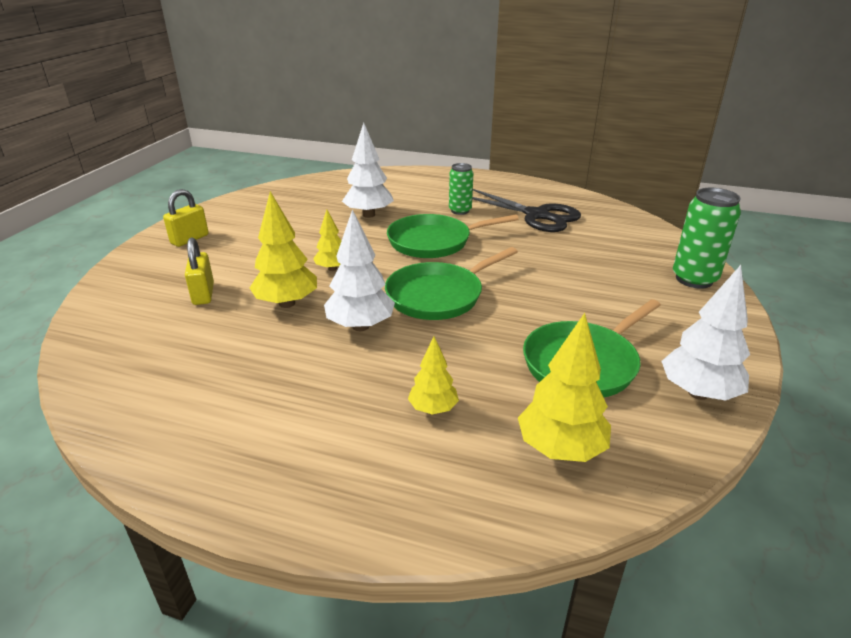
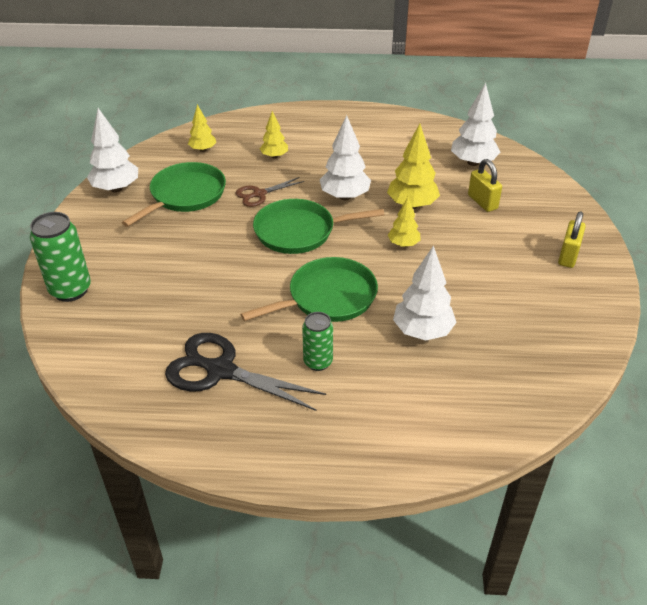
camera: 165 degrees right, 10 degrees up
green pan [385,247,518,320] -> green pan turned 135 degrees counterclockwise [253,199,384,254]
yellow tree [518,313,611,462] -> yellow tree [188,104,216,152], size x0.60
none -> brown scissors [236,177,304,207]
none -> white tree [451,83,500,166]

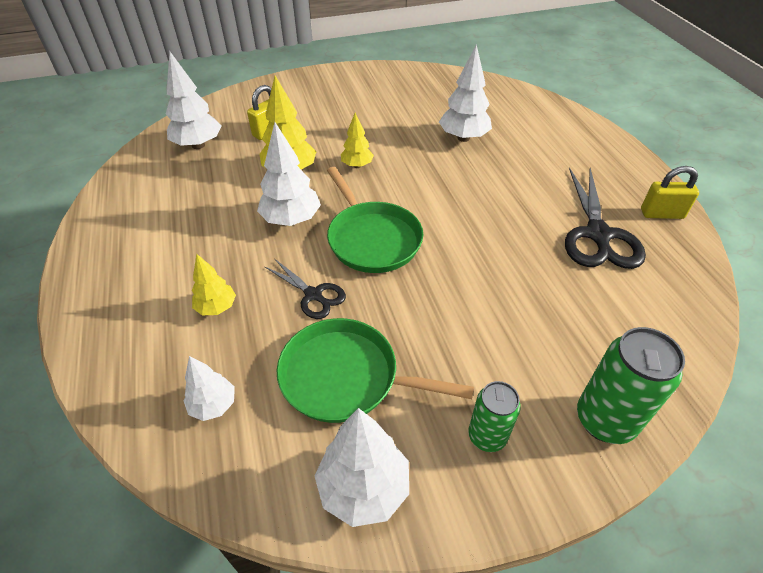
camera: 110 degrees left, 5 degrees up
yellow tree [188,104,216,152] -> white tree [184,356,235,421]
brown scissors [236,177,304,207] -> black scissors [264,259,346,319]
green pan [240,257,378,322] -> none
green can [302,312,333,371] -> green can moved to [468,381,521,452]
yellow padlock [558,211,586,268] -> yellow padlock moved to [641,166,699,219]

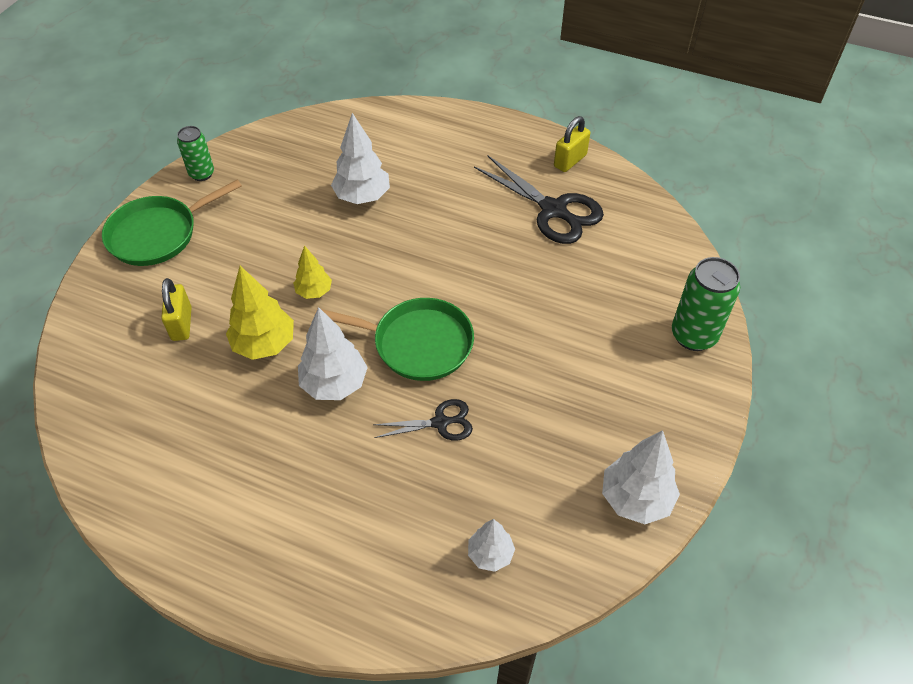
camera: 50 degrees left, 5 degrees up
white tree [166,52,221,149] -> none
yellow tree [192,254,236,315] -> none
green pan [277,318,474,423] -> green pan moved to [102,180,242,266]
green can [468,381,521,452] -> green can moved to [177,126,214,181]

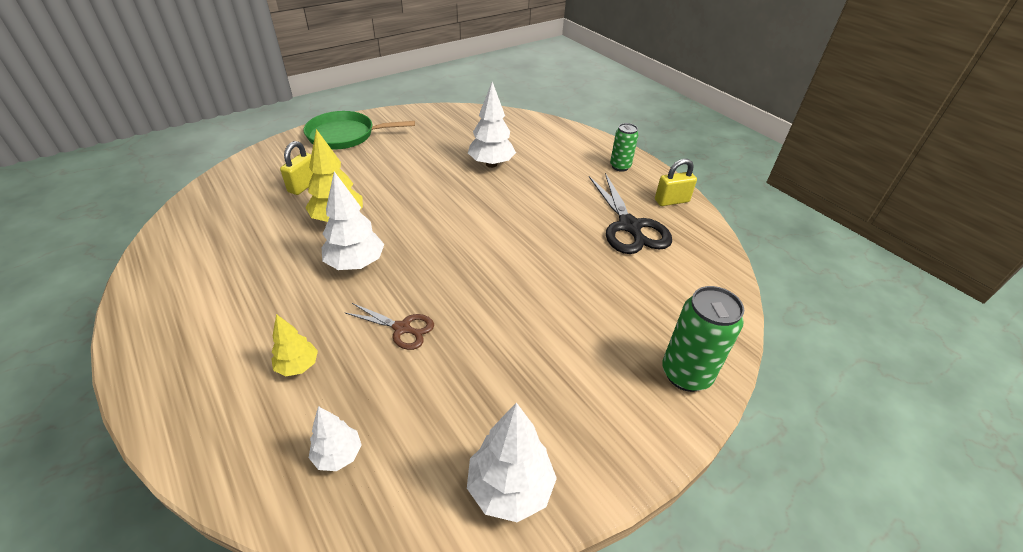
camera: 30 degrees right, 10 degrees down
green can [177,126,214,181] -> green can moved to [610,123,638,172]
yellow tree [293,245,332,299] -> yellow tree moved to [271,314,318,377]
green pan [314,298,474,381] -> none
black scissors [373,399,473,440] -> brown scissors [344,303,434,350]

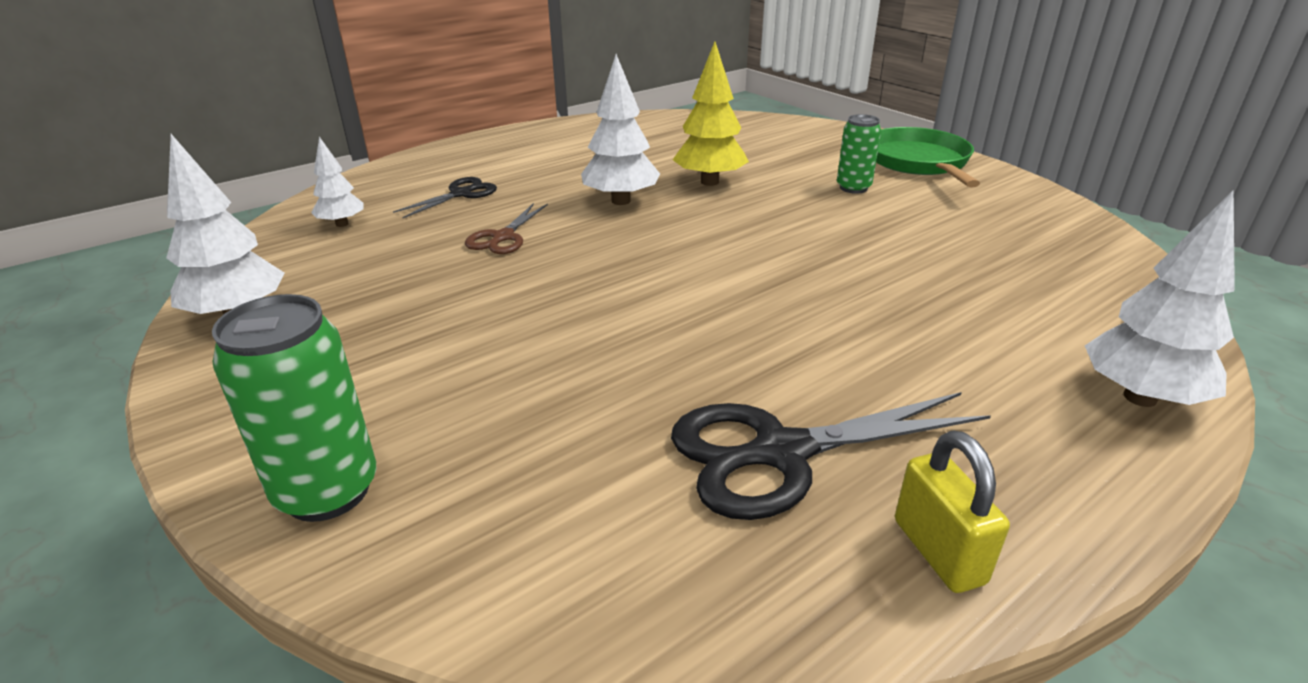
camera: 90 degrees right, 10 degrees down
yellow tree [271,314,318,377] -> black scissors [393,177,497,218]
yellow padlock [280,141,313,195] -> none
white tree [468,82,516,168] -> white tree moved to [1085,190,1235,407]
green can [610,123,638,172] -> green can moved to [837,114,881,194]

